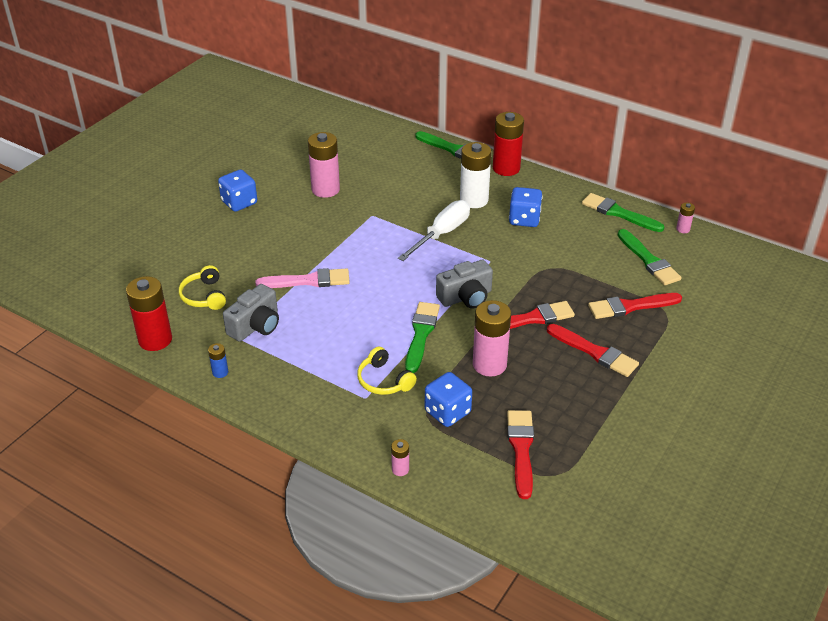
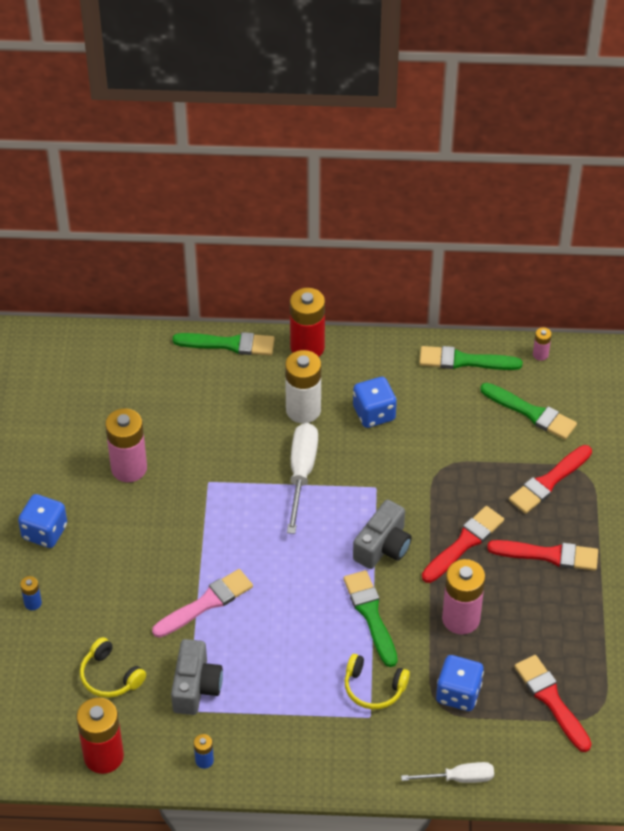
camera: 30 degrees left, 10 degrees up
pink battery [391,439,409,476] -> white screwdriver [401,762,494,783]
none -> blue battery [20,576,42,610]

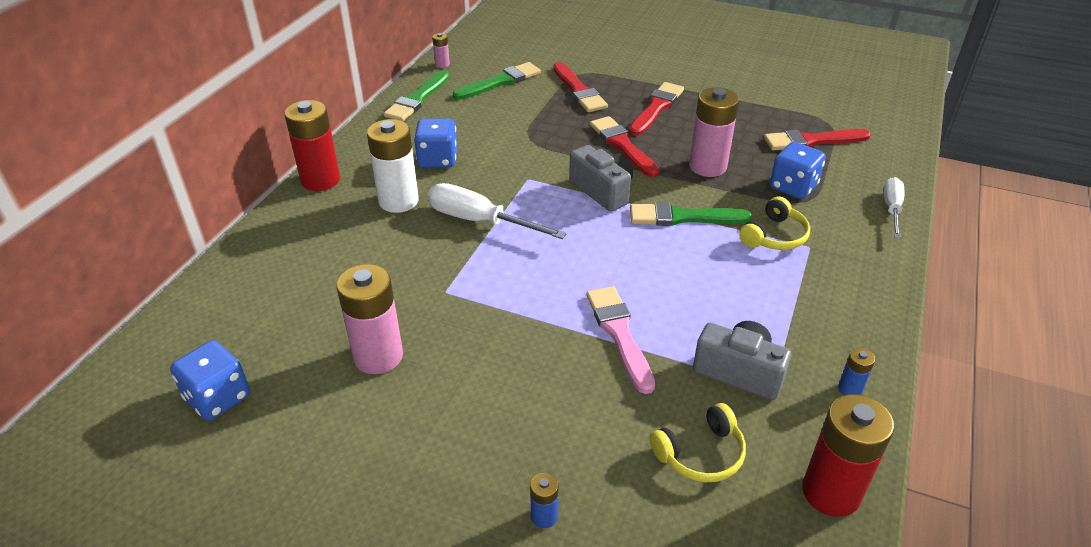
camera: 70 degrees left, 10 degrees down
blue dice [18,494,67,548] -> blue dice moved to [170,340,250,421]
green brush [172,332,275,356] -> none

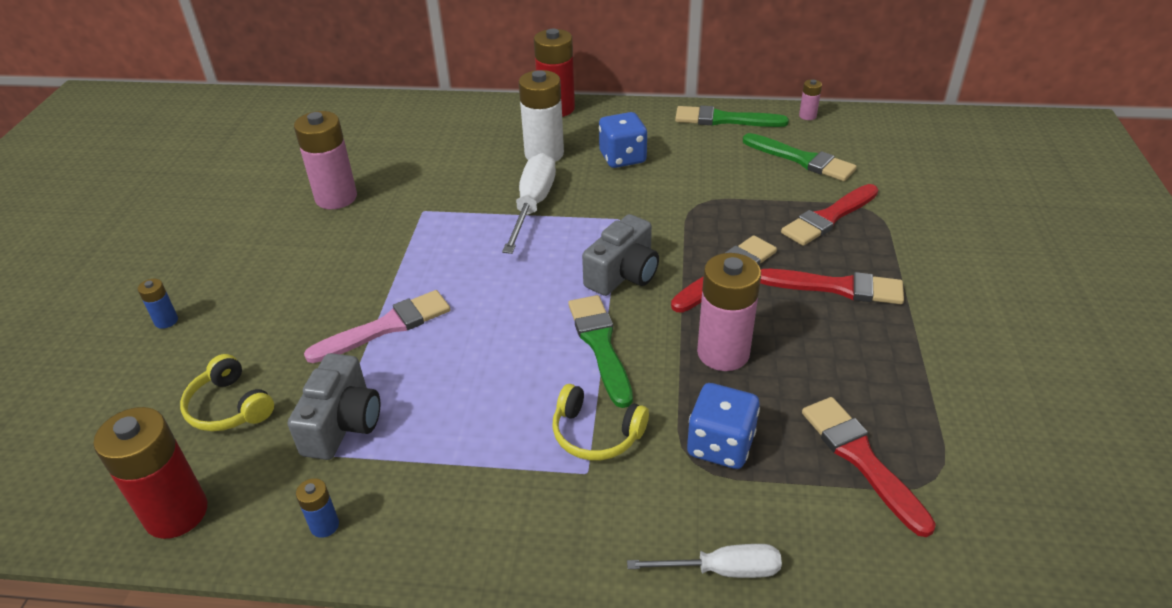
camera: 75 degrees right, 0 degrees up
blue dice [170,340,250,421] -> none

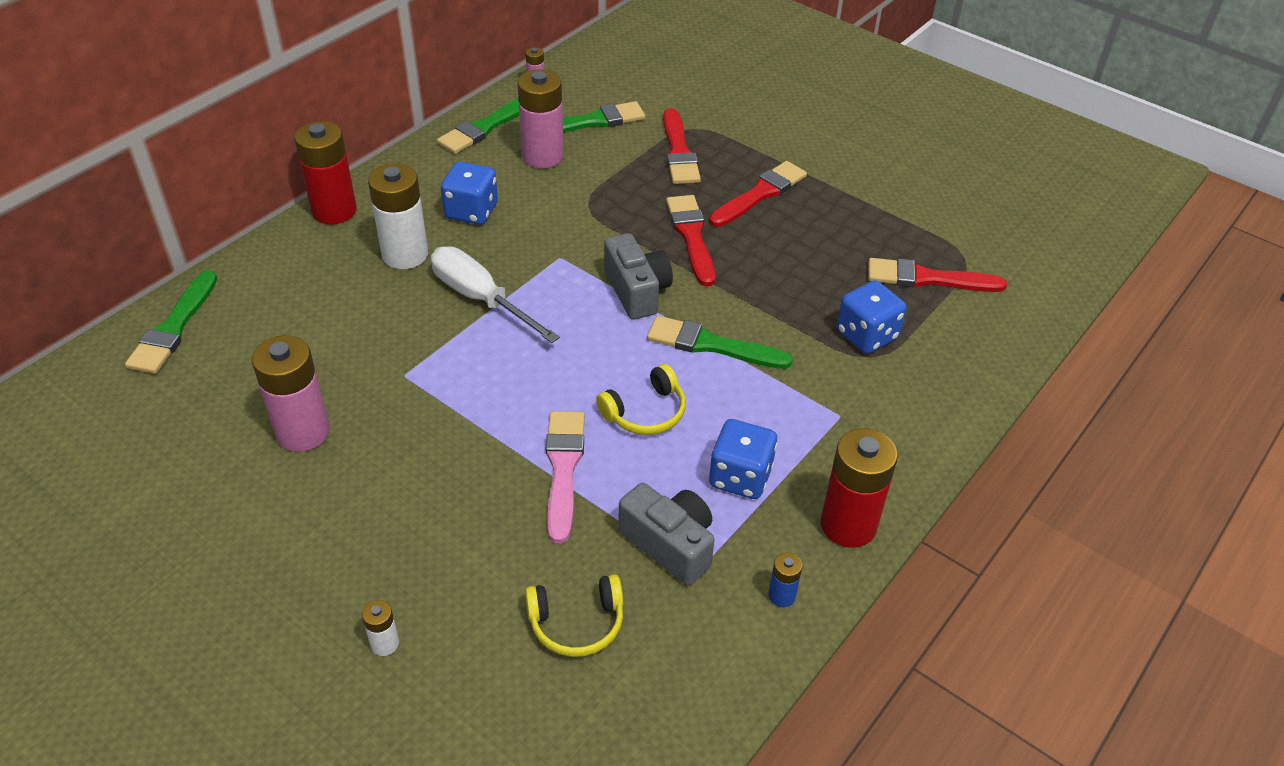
camera: 60 degrees left, 5 degrees up
red battery [93,407,207,539] -> red battery moved to [820,428,898,548]
blue battery [138,279,178,329] -> white battery [362,600,399,656]
yellow headphones [552,384,649,460] -> yellow headphones moved to [596,364,686,435]
white screwdriver [627,544,782,578] -> none
pink battery [697,253,761,371] -> pink battery moved to [517,69,564,168]
none -> green brush [125,270,217,374]
none -> blue dice [709,419,777,499]

